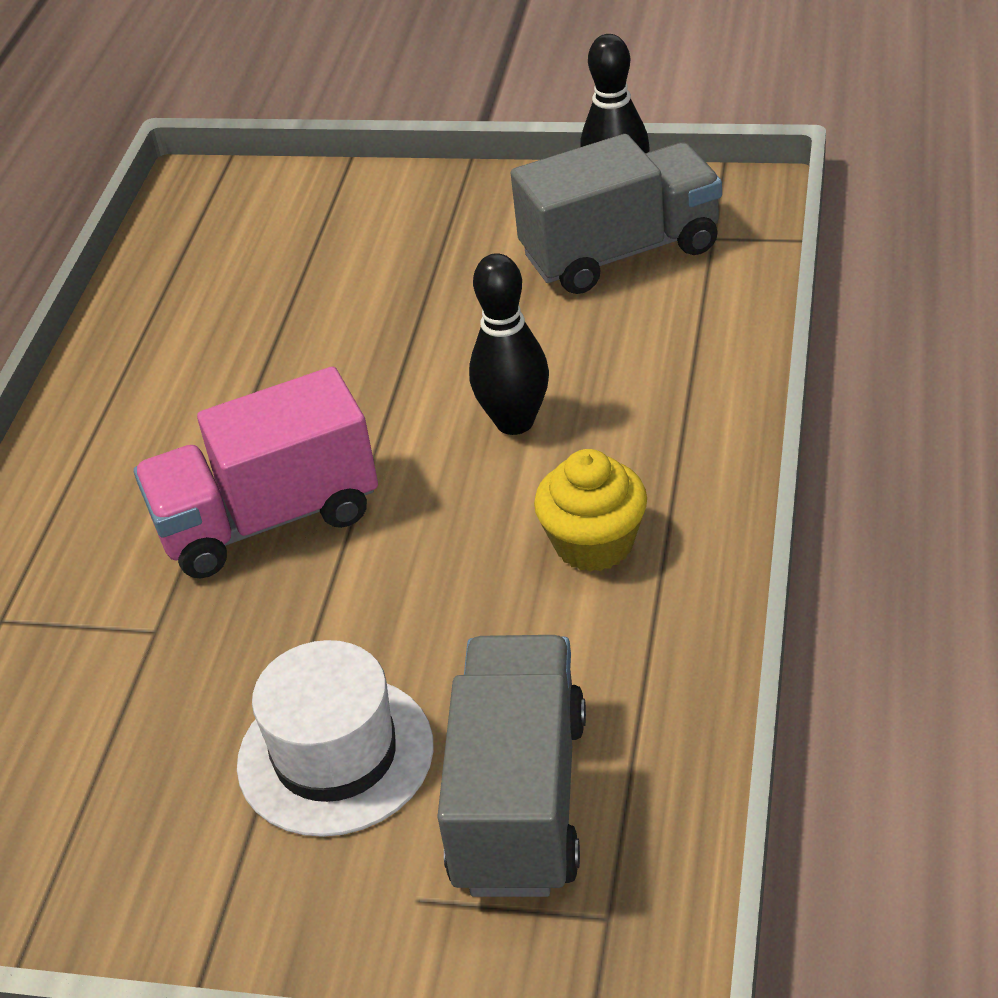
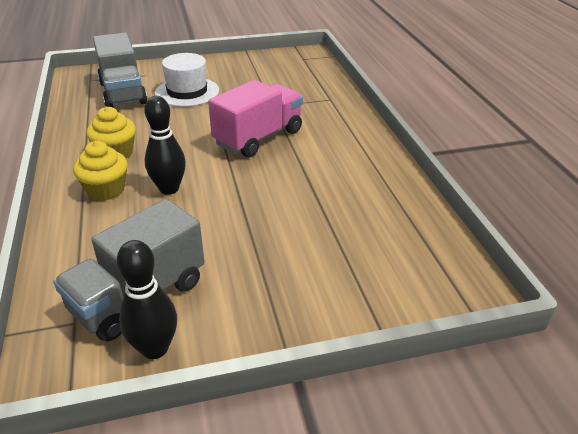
camera: 150 degrees right, 5 degrees down
none -> yellow cupcake [73,141,128,201]

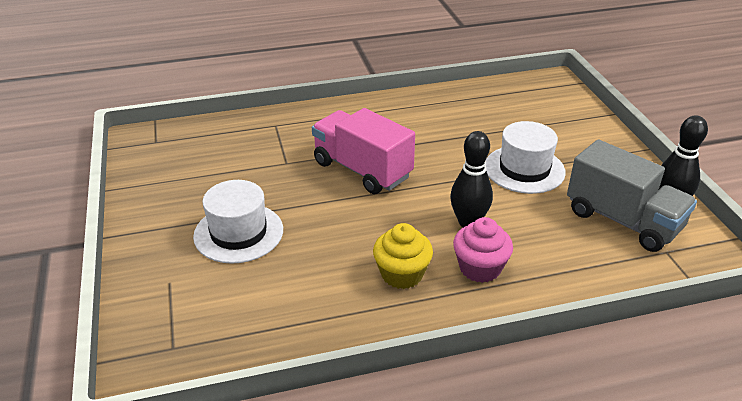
camera: 90 degrees left, 0 degrees up
yellow cupcake [73,141,128,201] -> pink cupcake [453,217,513,283]
grey truck [93,33,147,107] -> none
none -> white hat [485,121,566,194]

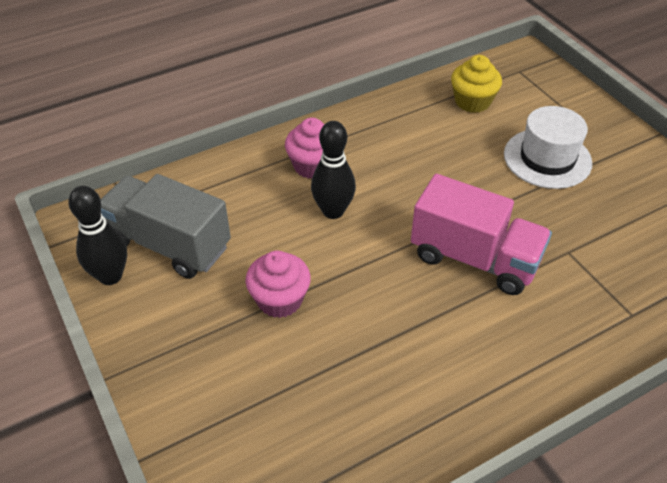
camera: 165 degrees right, 10 degrees up
yellow cupcake [373,223,433,289] -> yellow cupcake moved to [451,55,502,113]
white hat [485,121,566,194] -> pink cupcake [245,251,311,318]

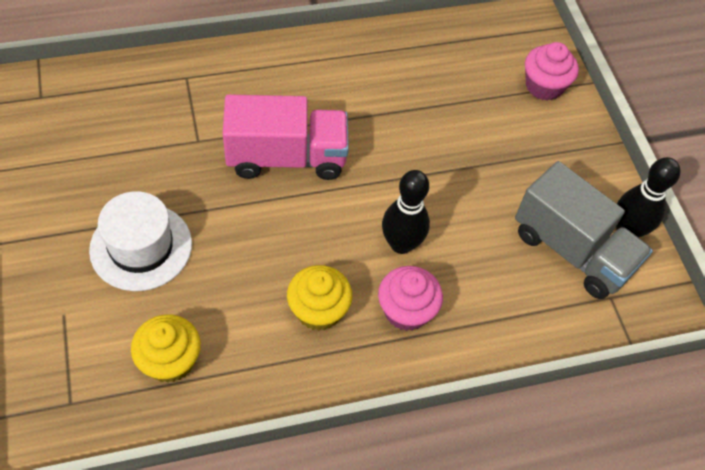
camera: 170 degrees left, 10 degrees up
pink cupcake [245,251,311,318] -> pink cupcake moved to [525,42,579,101]
pink truck [411,174,552,295] -> pink truck turned 135 degrees clockwise [223,94,349,180]
none -> yellow cupcake [287,265,352,331]

